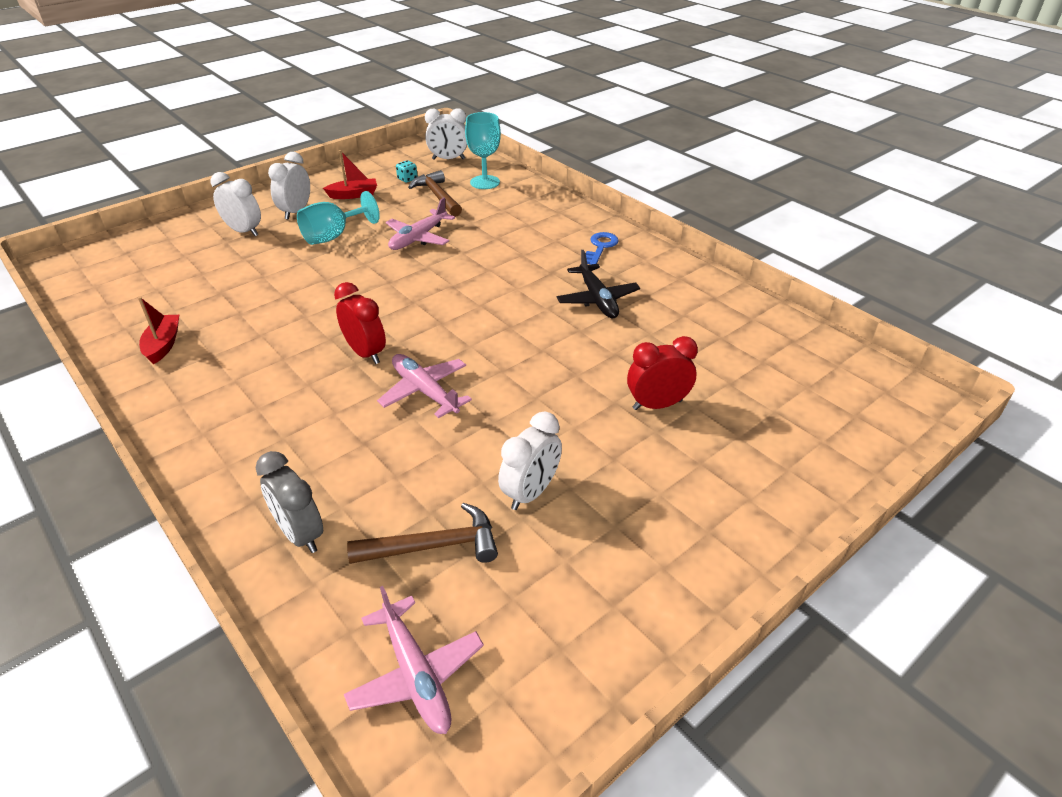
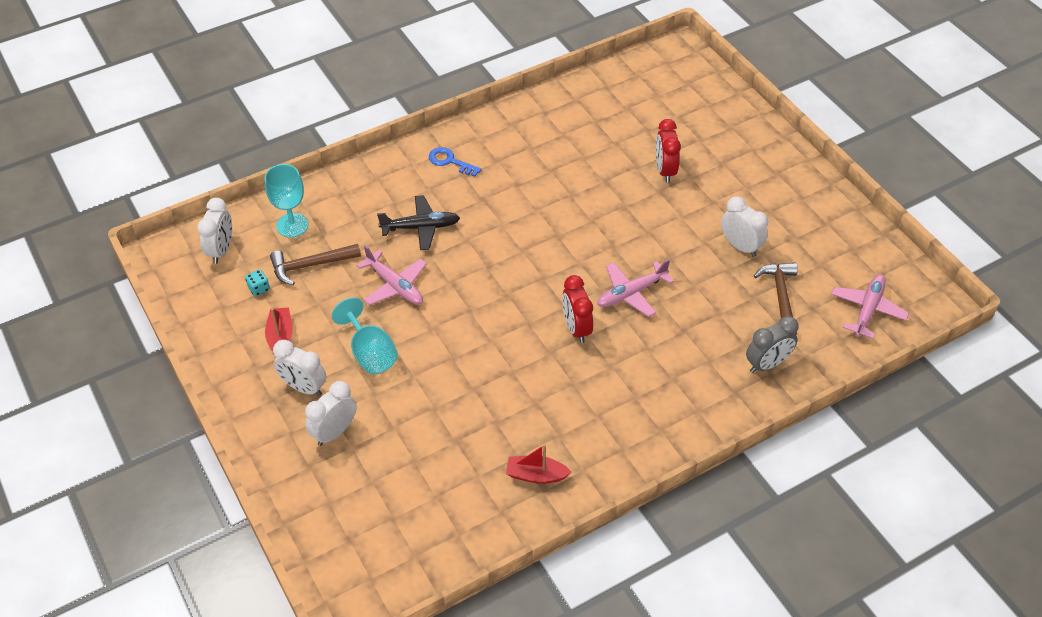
camera: 80 degrees left, 10 degrees up
red clock [334,282,386,364] -> red clock turned 75 degrees counterclockwise [562,275,593,343]
pink plane [344,586,484,734] -> pink plane turned 45 degrees counterclockwise [832,274,909,339]
black plane [557,250,640,318] -> black plane moved to [377,195,460,250]

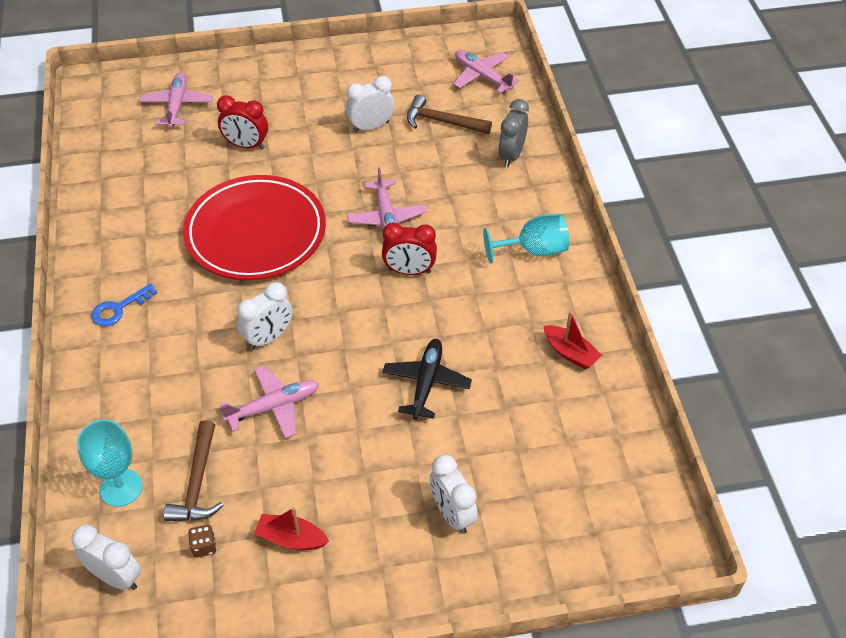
camera: 70 degrees left, 0 degrees up
turquoise dice [245,269,270,296] -> brown dice [188,525,217,558]
white clock [273,340,326,396] -> white clock moved to [237,282,293,350]
turquoise goblet [332,297,398,374] -> turquoise goblet moved to [483,214,569,264]
black plane [377,195,460,250] -> black plane moved to [382,339,472,420]
red boat [506,444,571,484] -> red boat turned 75 degrees counterclockwise [543,311,602,370]
grey clock [746,316,799,373] -> grey clock turned 150 degrees counterclockwise [498,99,529,167]
none -> pink plane [139,72,213,128]
none -> red plate [183,175,326,280]

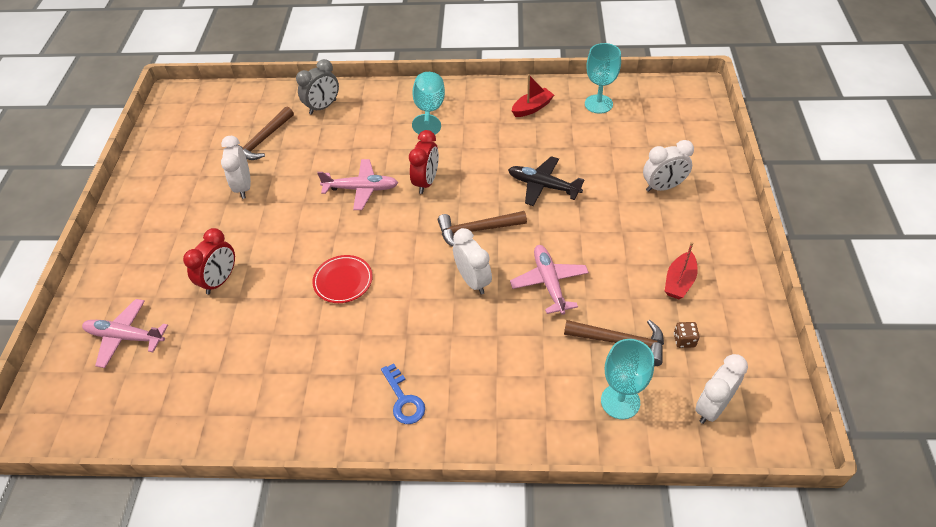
camera: 75 degrees left, 0 degrees up
red plate [183,175,326,280] -> red plate [312,255,373,303], size x0.44
pink plane [454,50,520,93] -> none
grey clock [498,99,529,167] -> grey clock turned 75 degrees counterclockwise [296,59,339,115]
none -> brown hammer [438,211,527,247]
none -> turquoise goblet [585,43,621,114]

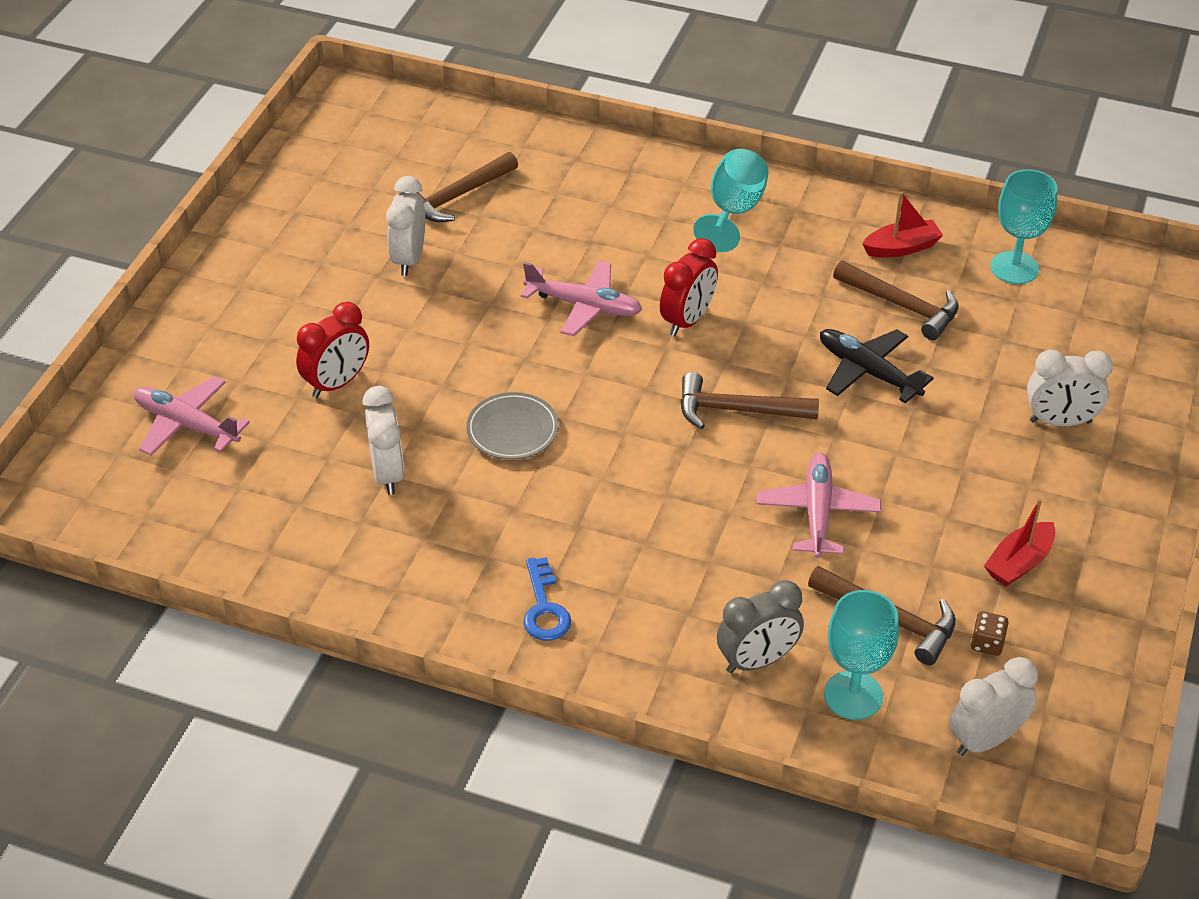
camera: 15 degrees right, 5 degrees down
grey clock [296,59,339,115] -> grey clock moved to [717,580,804,673]
red plate [312,255,373,303] -> grey plate [466,392,559,459]
white clock [453,228,492,295] -> white clock moved to [362,386,404,495]
none -> brown hammer [833,261,959,340]

